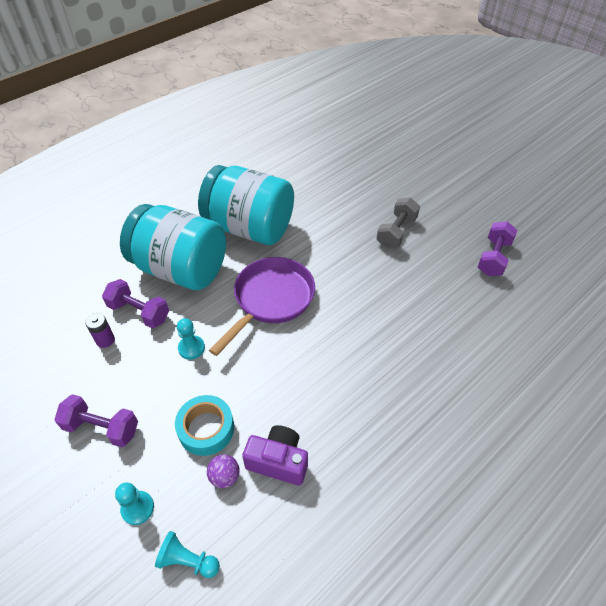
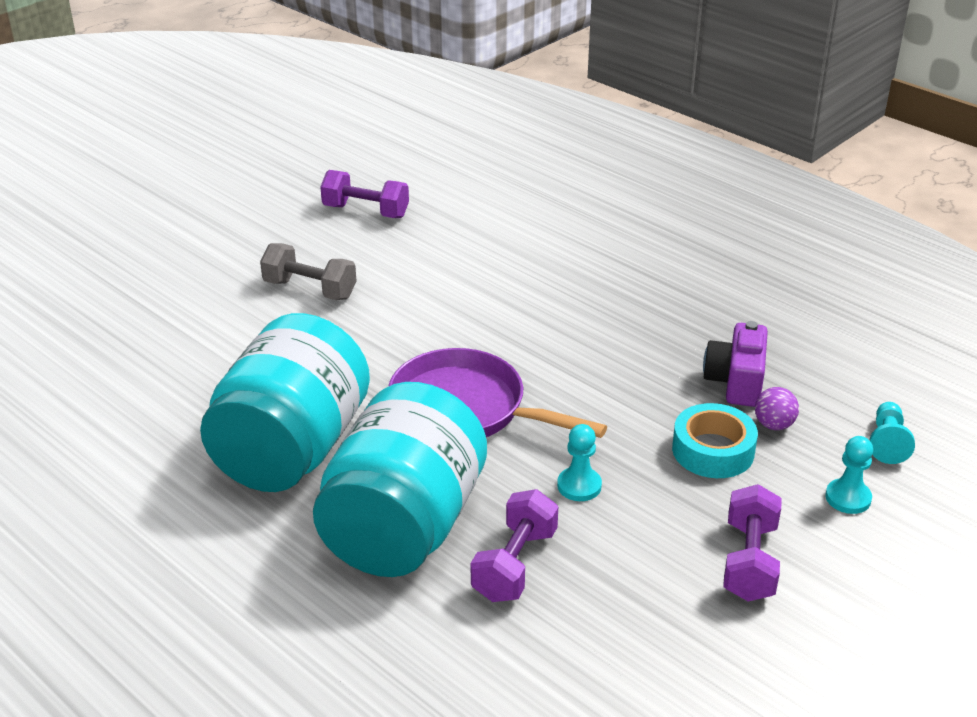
camera: 95 degrees left, 15 degrees down
purple battery [85,313,115,348] -> none

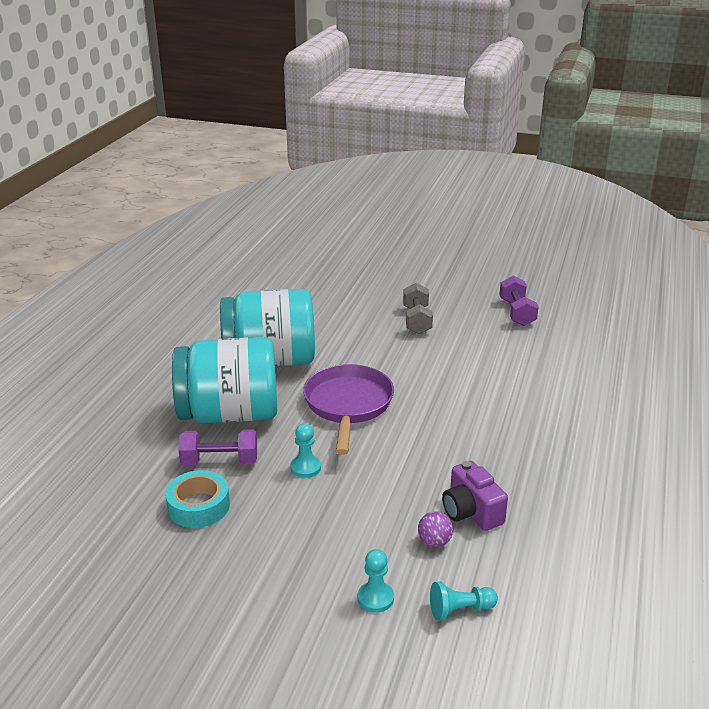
camera: 65 degrees right, 5 degrees down
turquoise tape [672,403,758,478] -> turquoise tape moved to [165,470,230,528]
purple camera [703,321,768,407] -> purple camera turned 105 degrees counterclockwise [442,461,508,531]
purple dumbbell [723,484,782,601] -> none

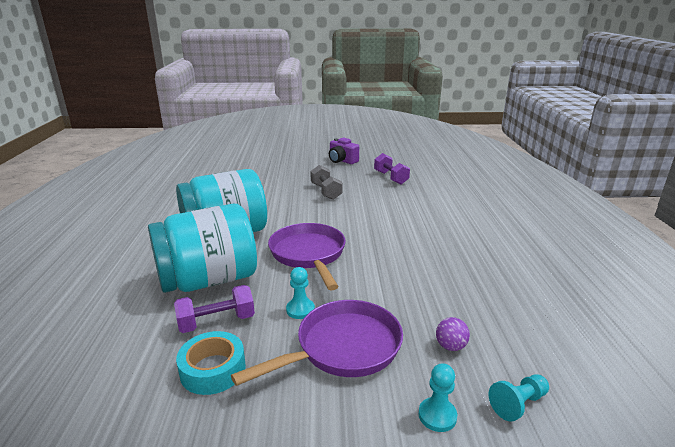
camera: 20 degrees left, 5 degrees down
purple camera [442,461,508,531] -> purple camera moved to [329,138,359,164]
none -> purple pan [231,300,403,386]

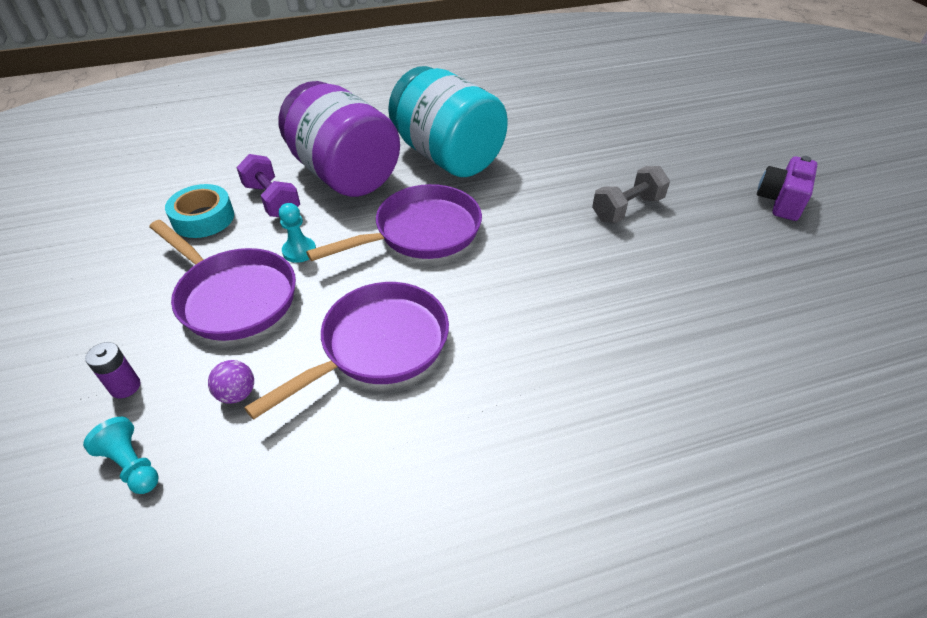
camera: 75 degrees right, 20 degrees up
turquoise jar [148,204,257,293] -> purple jar [279,81,400,197]
purple dumbbell [374,153,410,184] -> none
turquoise pawn [419,363,457,432] -> purple battery [85,342,140,398]
none -> purple pan [244,282,449,420]

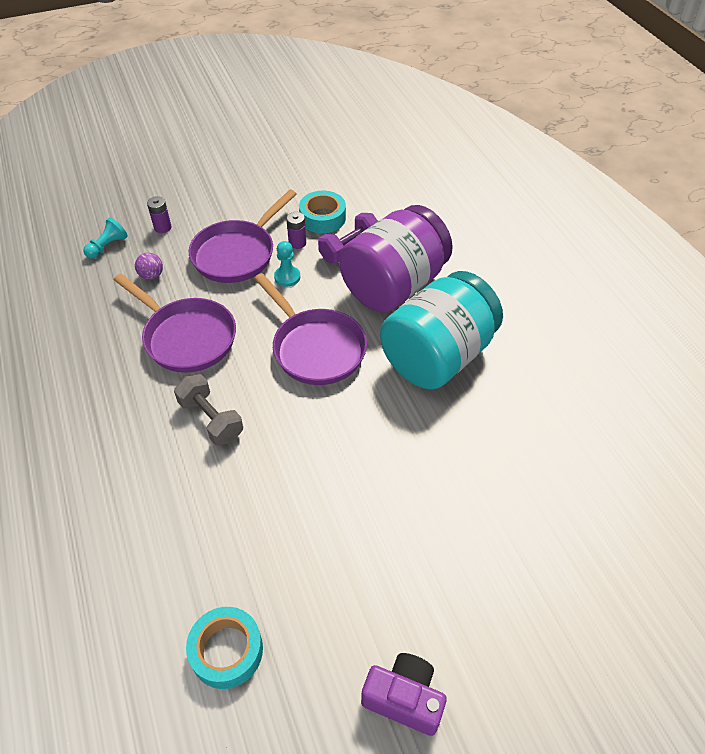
camera: 85 degrees right, 5 degrees up
grey dumbbell [592,166,670,223] -> grey dumbbell moved to [174,374,243,446]
none -> turquoise tape [186,607,263,689]
none -> purple battery [286,212,306,249]

